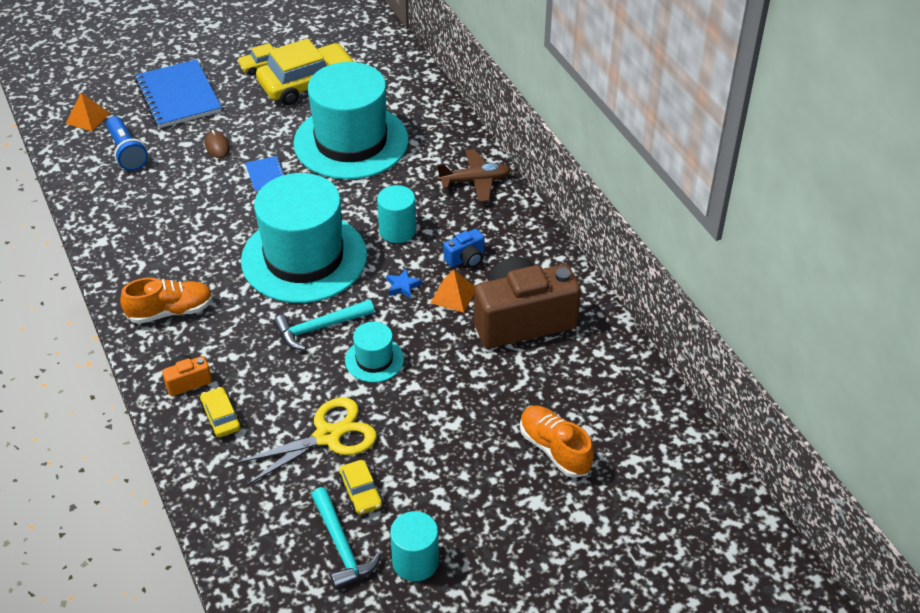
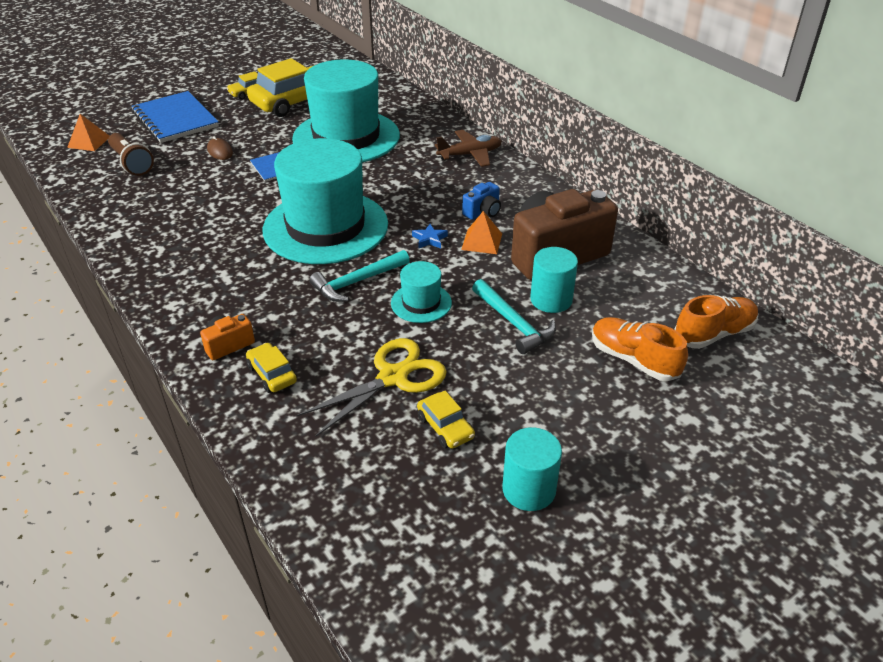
camera: 10 degrees left, 5 degrees down
blue flashlight [106,116,148,171] -> brown flashlight [108,133,154,176]
orange shoe [120,278,213,324] -> orange shoe moved to [674,295,758,349]
turquoise hammer [311,487,381,590] -> turquoise hammer moved to [472,279,556,354]
turquoise cylinder [377,185,416,243] -> turquoise cylinder moved to [530,247,578,313]

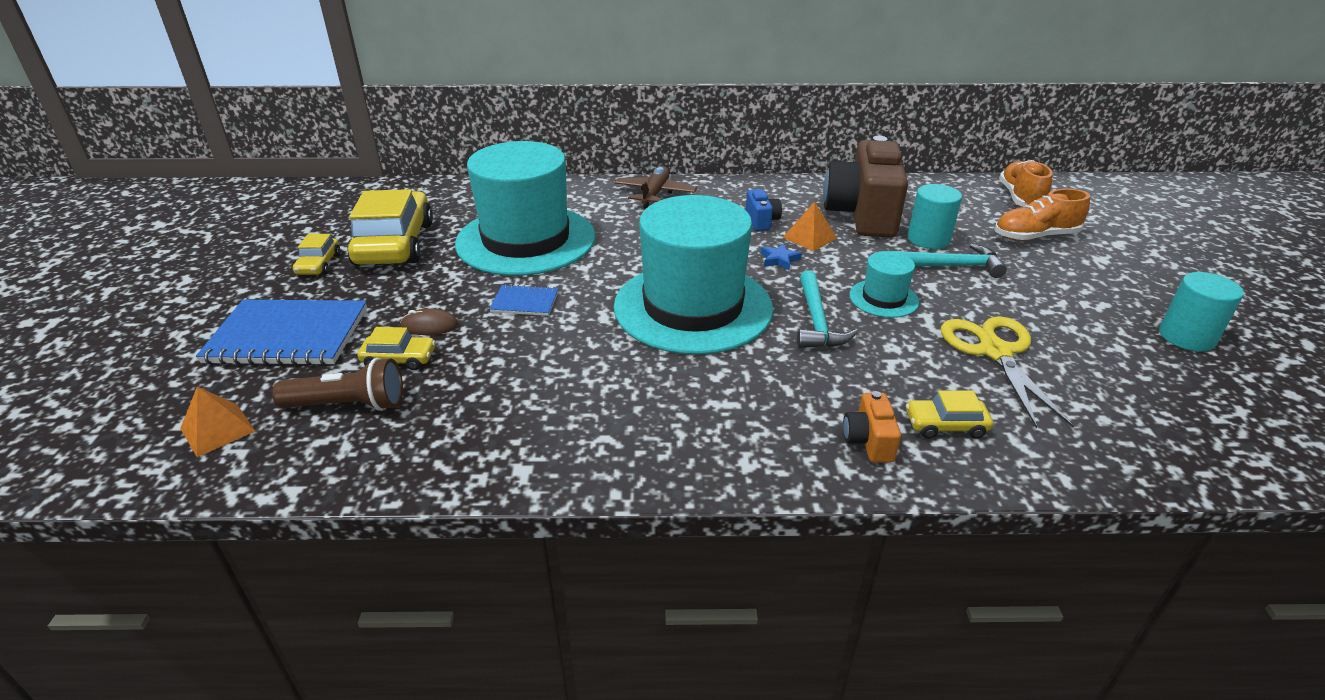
camera: 55 degrees left, 5 degrees down
yellow car [417,391,475,449] -> yellow car moved to [358,327,436,370]

